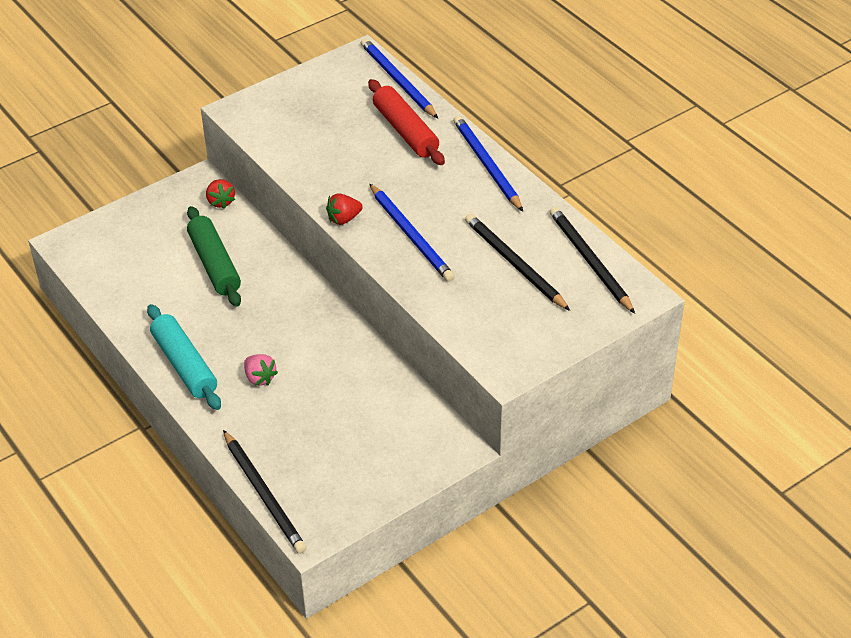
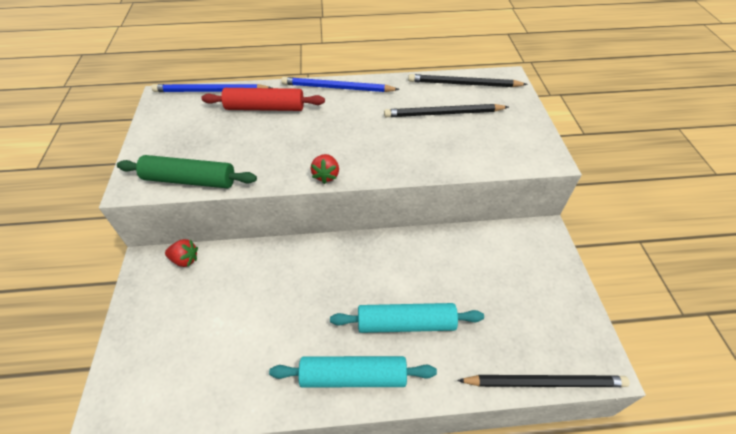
camera: 60 degrees left, 5 degrees up
green rolling pin [187,206,241,307] -> green rolling pin moved to [117,155,257,189]
pink strawberry [244,354,278,386] -> turquoise rolling pin [330,303,484,333]
blue pencil [369,183,455,282] -> none

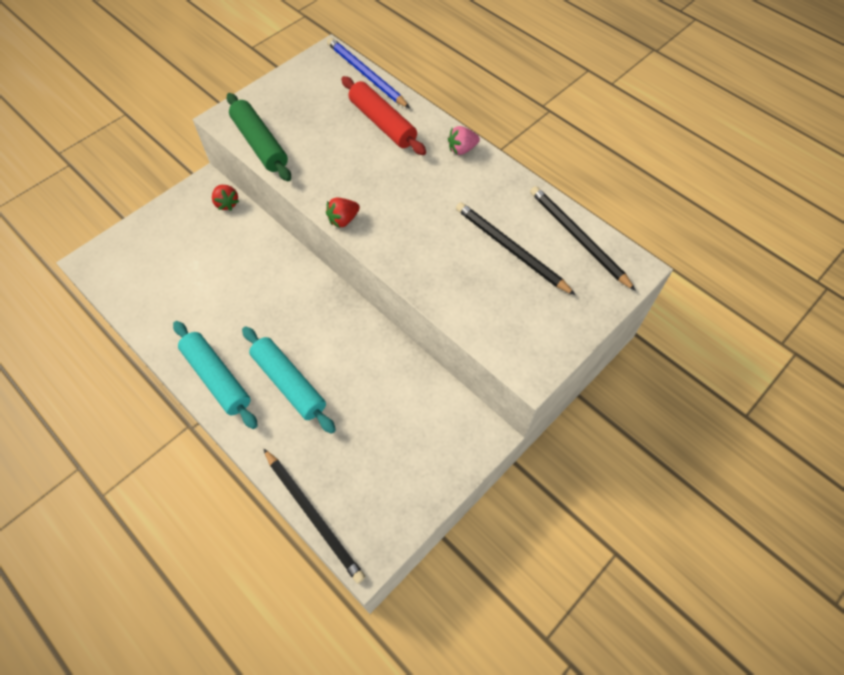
camera: 50 degrees right, 10 degrees up
blue pencil [281,77,400,92] -> pink strawberry [448,126,480,155]

